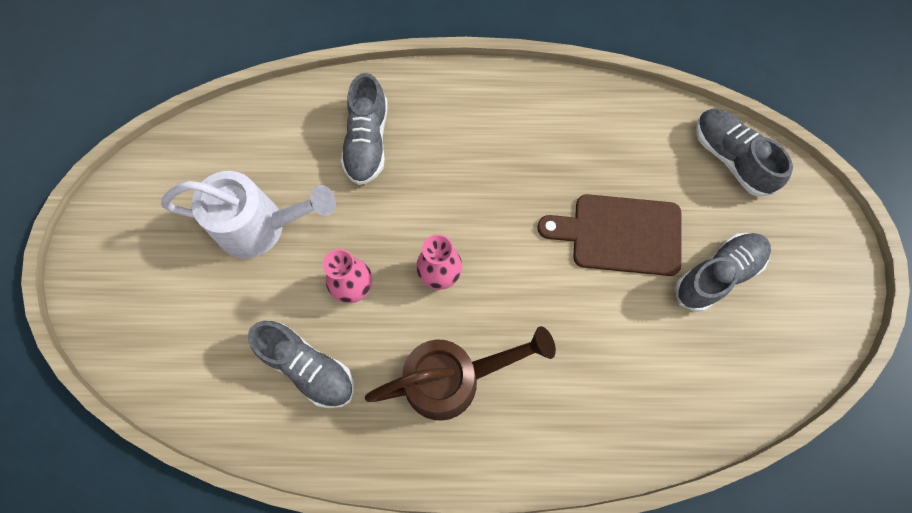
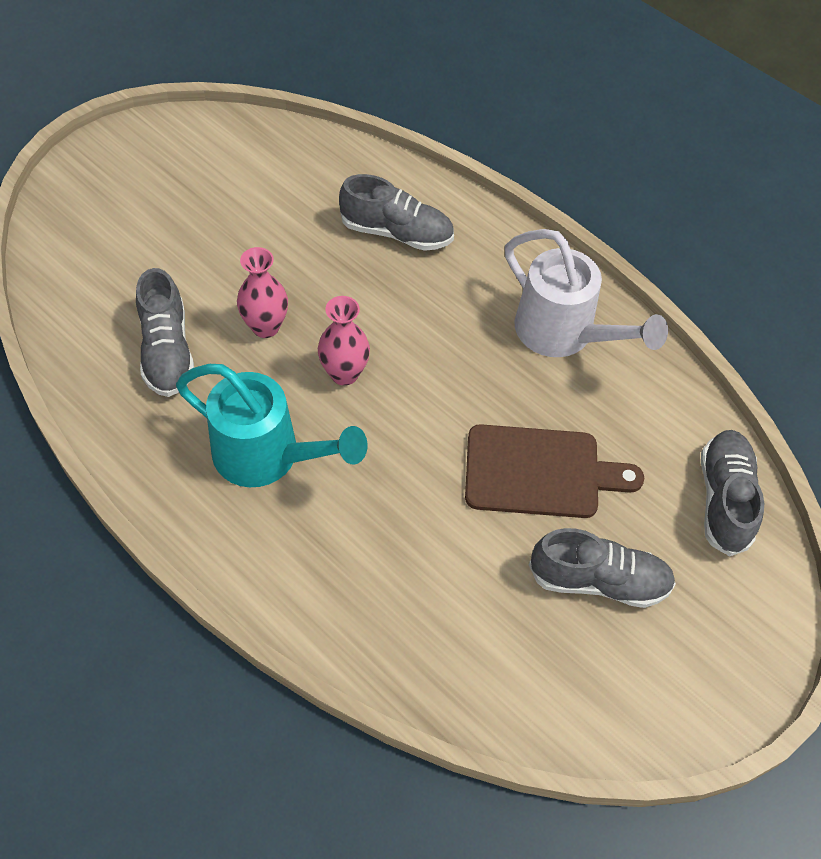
camera: 40 degrees right, 15 degrees down
white watering can [161,171,336,259] -> white watering can moved to [505,229,668,357]
grey shoe [341,73,388,185] -> grey shoe turned 120 degrees counterclockwise [339,174,454,251]
brown watering can [365,326,556,421] -> turquoise watering can [176,364,368,487]
brown cutting board [537,194,681,276] -> brown cutting board turned 135 degrees clockwise [465,424,644,518]

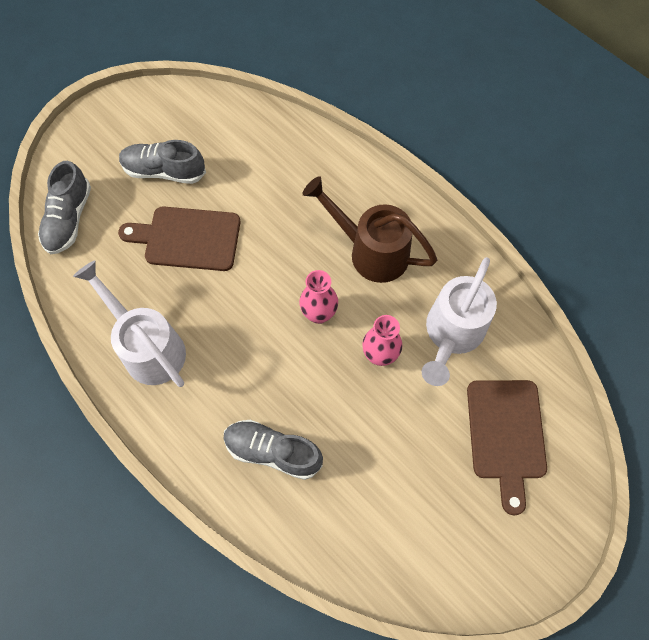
camera: 175 degrees left, 10 degrees up
grey shoe [136,268,194,397] -> white watering can [422,257,497,386]
turquoise watering can [176,364,368,487] -> brown watering can [303,176,437,283]
none -> brown cutting board [467,380,547,515]

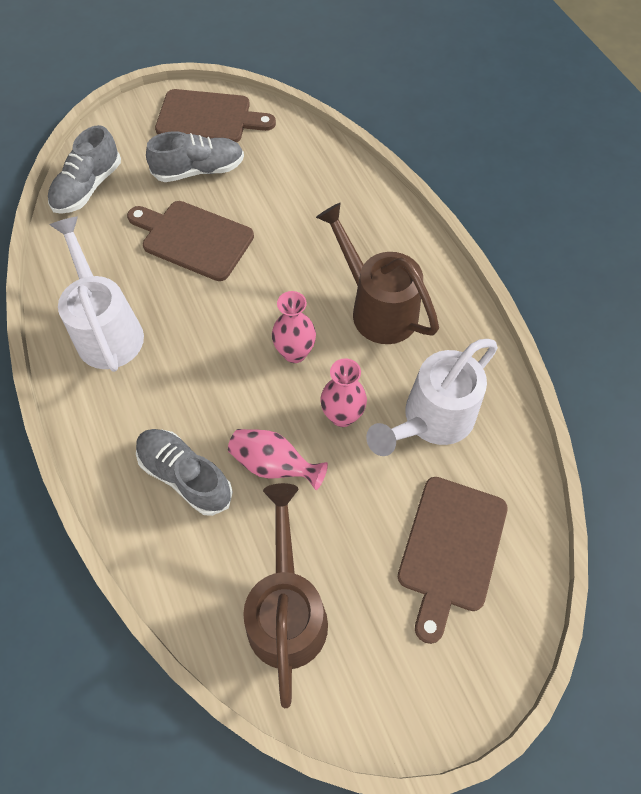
camera: 20 degrees right, 5 degrees down
grey shoe [119,140,206,184] -> grey shoe turned 135 degrees clockwise [146,131,244,182]
none -> brown cutting board [155,89,276,142]
none -> pink vase [228,429,328,490]
none -> brown watering can [243,483,328,708]

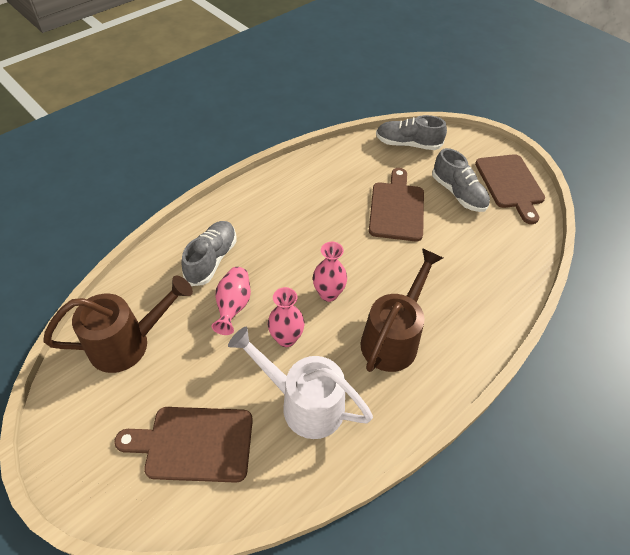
camera: 70 degrees right, 10 degrees down
white watering can [49,216,144,372] -> none

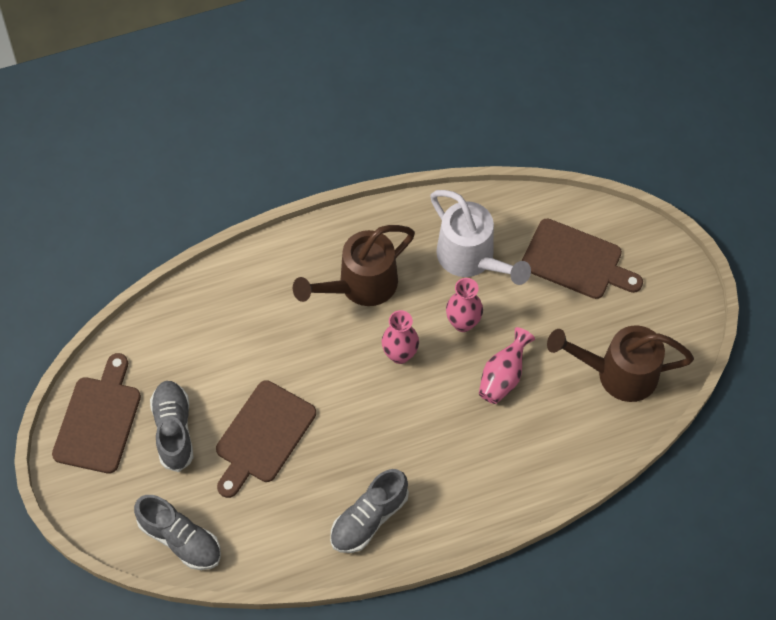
camera: 155 degrees left, 10 degrees up
grey shoe [181,221,236,286] -> grey shoe moved to [330,469,409,553]

